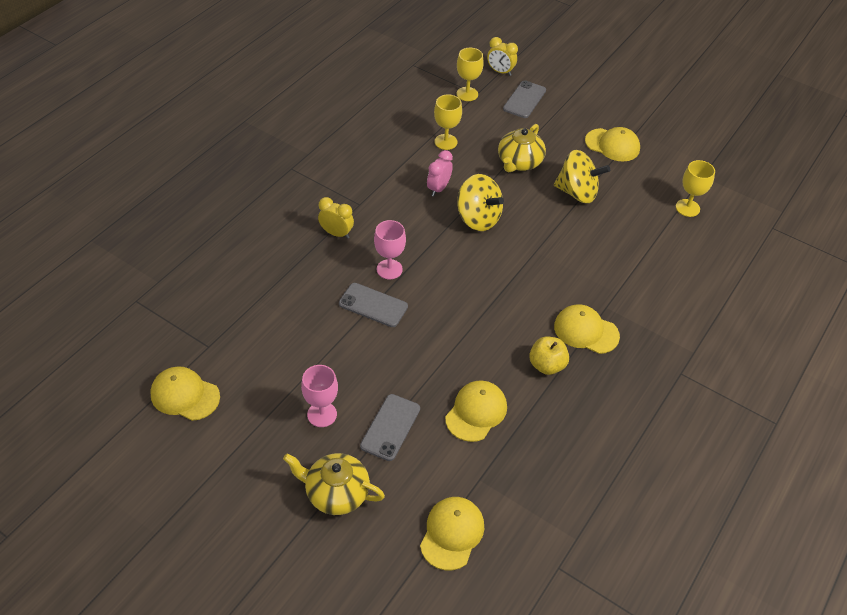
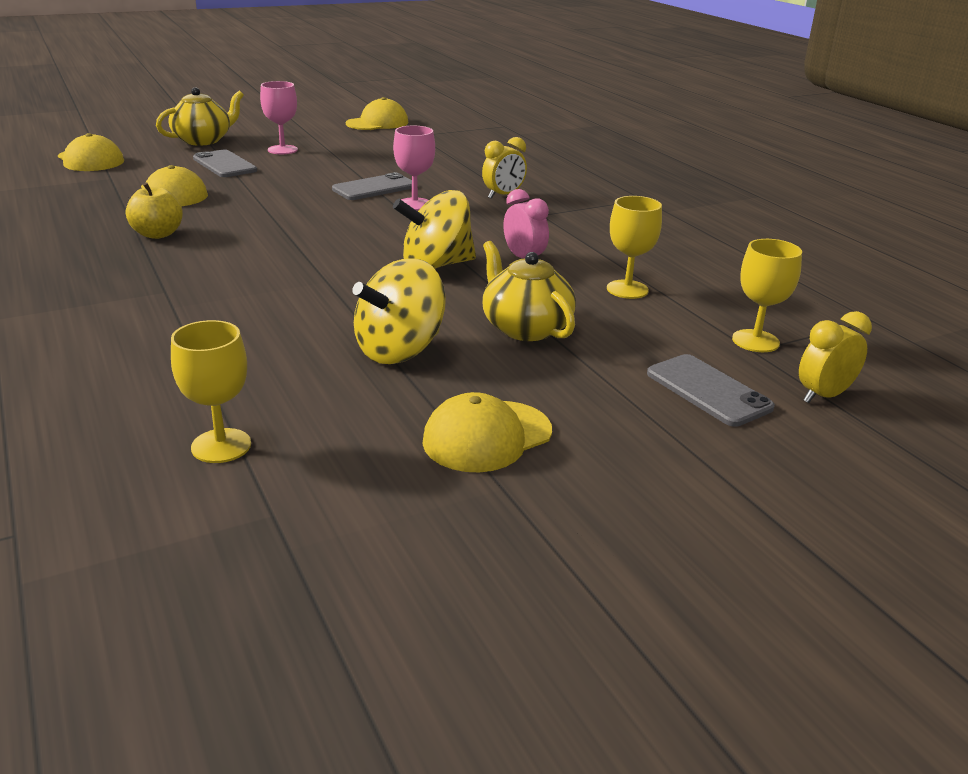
camera: 120 degrees right, 20 degrees down
yellow cap [554,304,620,354] -> none

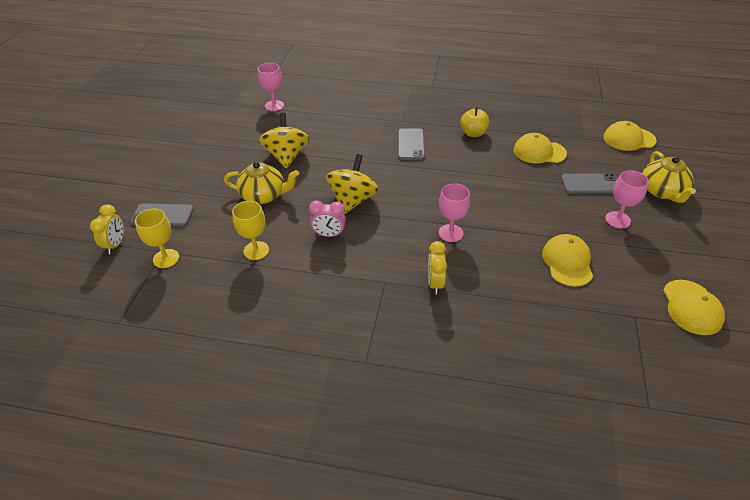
camera: 130 degrees right, 15 degrees up
yellow goblet [171,320,251,463] -> pink goblet [258,63,284,111]
grey phone [332,172,412,200] -> grey phone moved to [398,128,425,160]
yellow cap [422,392,552,472] -> yellow cap moved to [542,234,593,287]

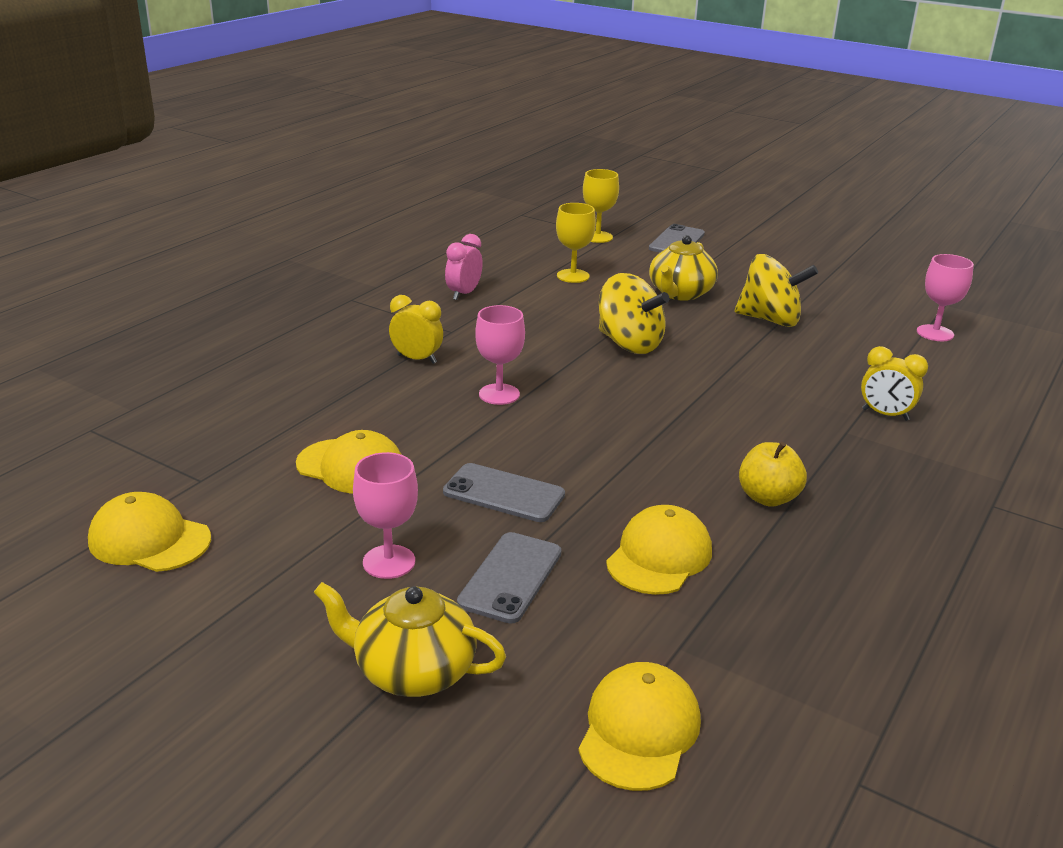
camera: 110 degrees right, 15 degrees down
yellow clock [90,204,124,254] -> yellow clock moved to [861,346,928,421]
pink clock [309,200,346,237] -> pink clock moved to [445,234,483,300]
grey phone [398,128,425,160] -> grey phone moved to [443,463,565,522]

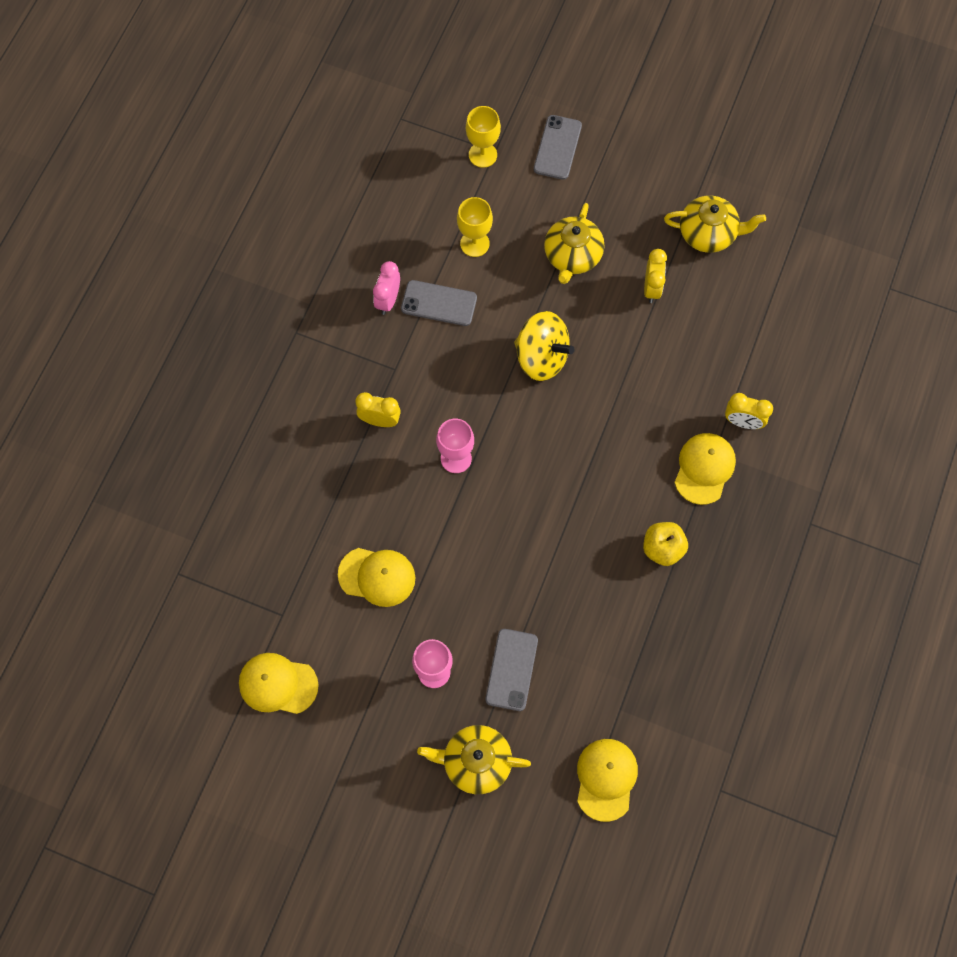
camera: 10 degrees left, 40 degrees up
grey phone [443,463,565,522] -> grey phone moved to [401,280,477,326]
yellow cap [606,505,712,595] -> yellow cap moved to [674,433,736,505]
yellow spinning top [735,254,818,327] -> yellow clock [644,249,667,303]
pink goblet [917,254,974,341] -> none
none -> yellow teapot [664,196,766,253]

